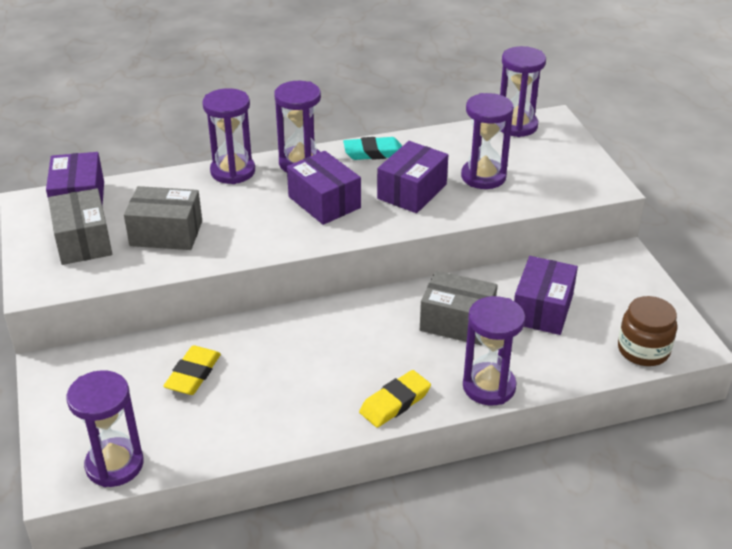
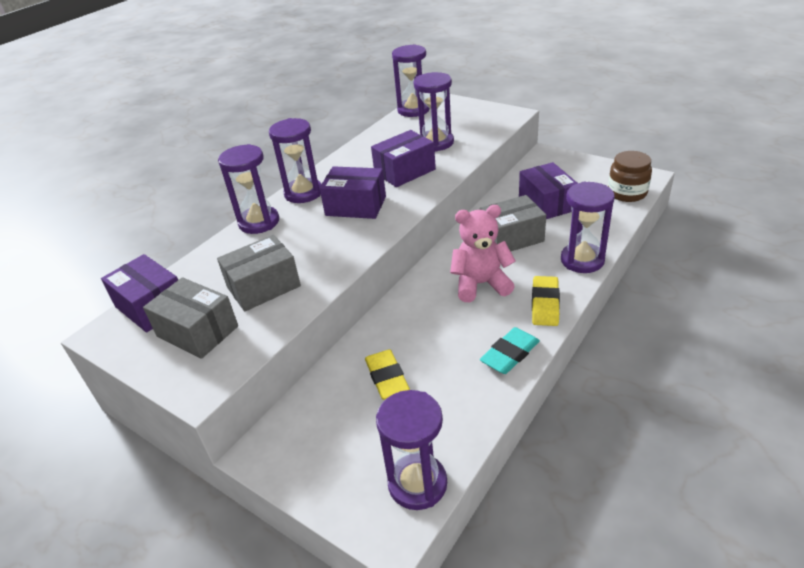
camera: 35 degrees left, 0 degrees up
turquoise eraser [343,137,402,160] -> turquoise eraser moved to [480,327,540,374]
purple box [377,141,448,213] -> purple box turned 60 degrees clockwise [371,130,436,187]
none -> pink teddy bear [450,205,516,302]

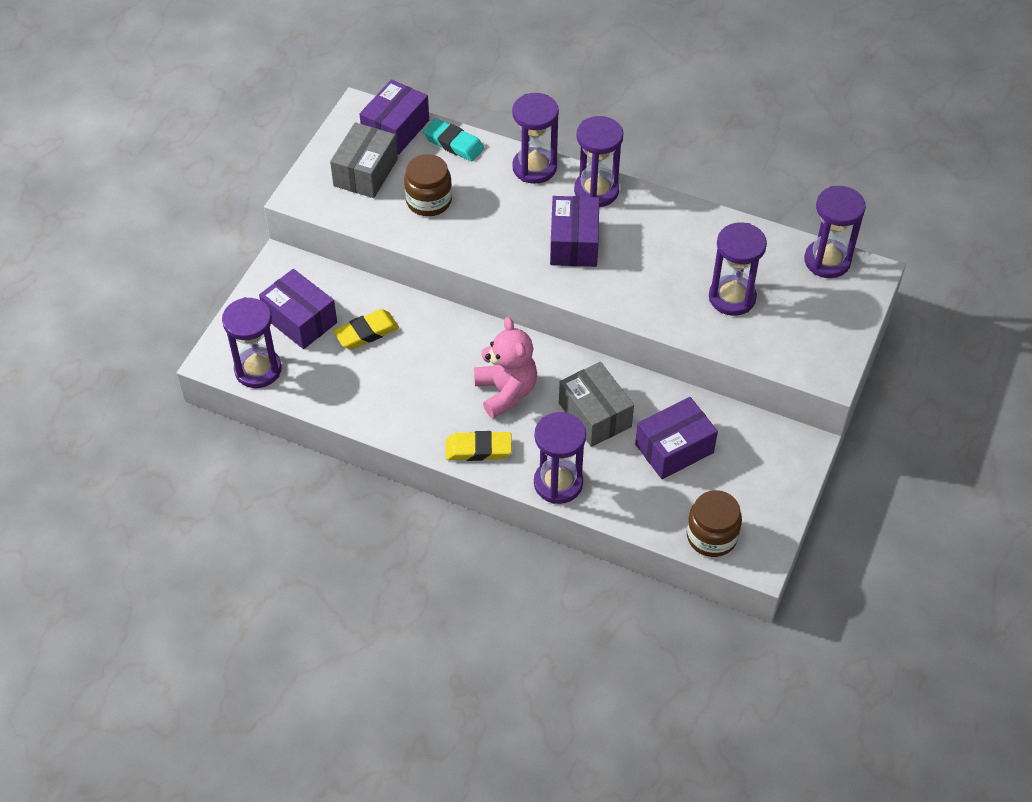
camera: 75 degrees right, 15 degrees up
grey box [217,235,301,312] -> brown jar [404,154,452,216]
purple box [371,130,436,187] -> purple box moved to [259,269,337,349]
turquoise eraser [480,327,540,374] -> turquoise eraser moved to [423,118,484,161]

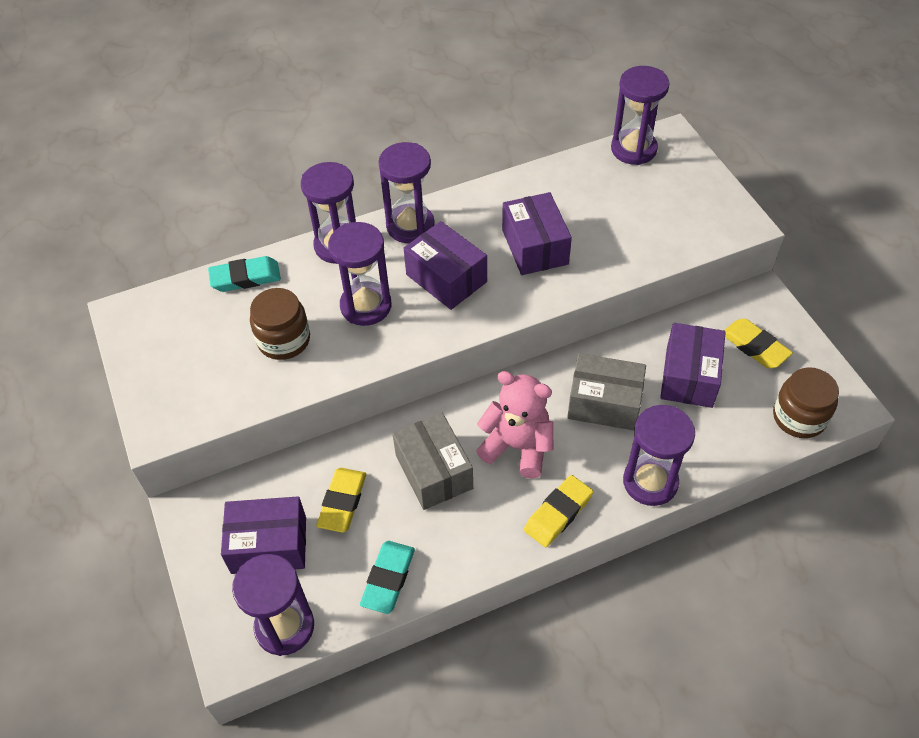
camera: 45 degrees left, 0 degrees up
grey box [330,122,398,198] -> grey box moved to [392,413,473,510]
purple box [360,79,429,155] -> purple box moved to [502,192,572,275]
purple hourglass [709,222,767,316] -> purple hourglass moved to [328,222,391,326]
none -> turquoise eraser [360,541,415,614]
none -> yellow eraser [724,319,793,368]

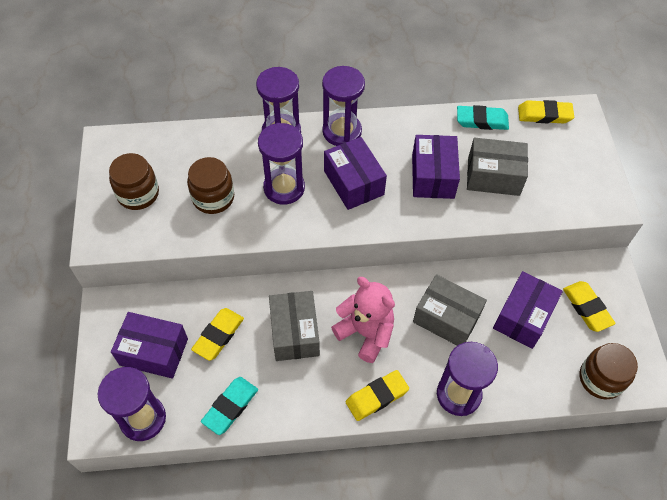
camera: 15 degrees right, 5 degrees up
turquoise eraser [208,256,281,292] -> turquoise eraser moved to [457,105,509,130]
purple hourglass [611,66,669,165] -> yellow eraser [518,100,574,123]
none -> brown jar [109,153,159,210]
none -> grey box [467,138,528,196]

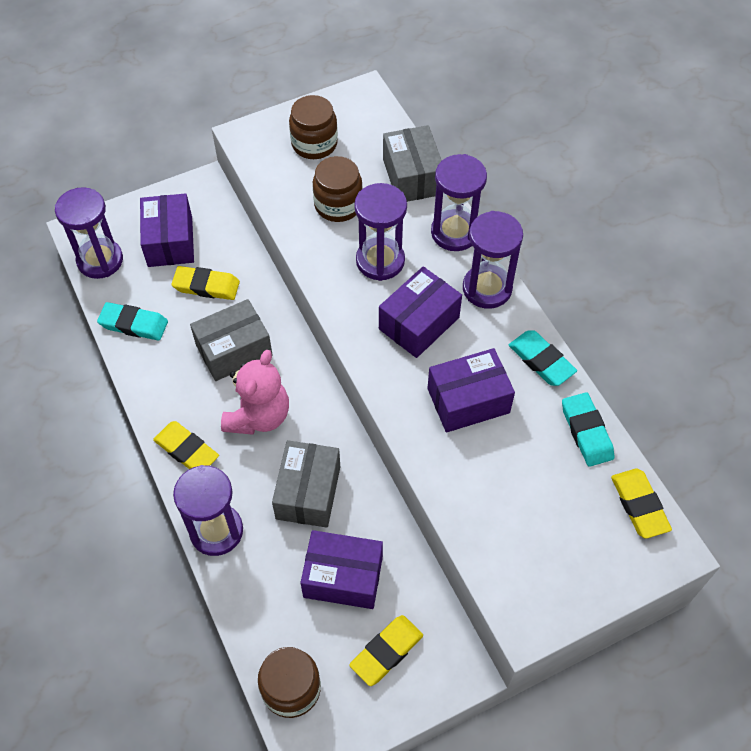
camera: 70 degrees right, 0 degrees up
grey box [467,138,528,196] -> grey box moved to [383,125,442,202]
none -> turquoise eraser [509,330,577,386]

